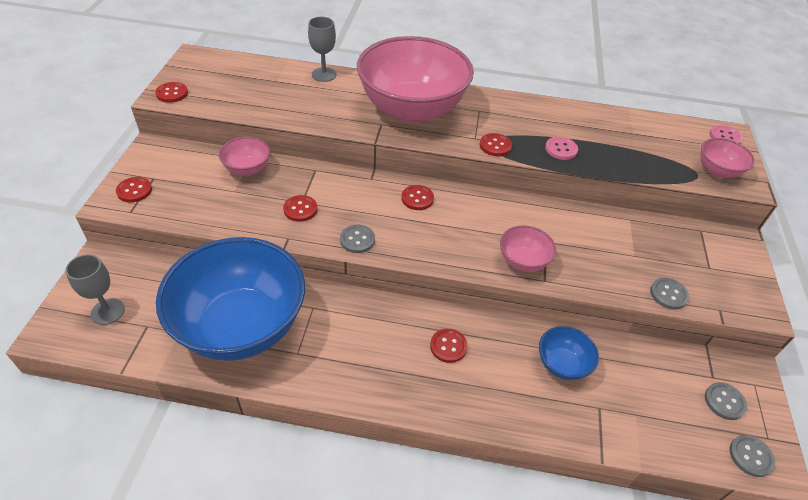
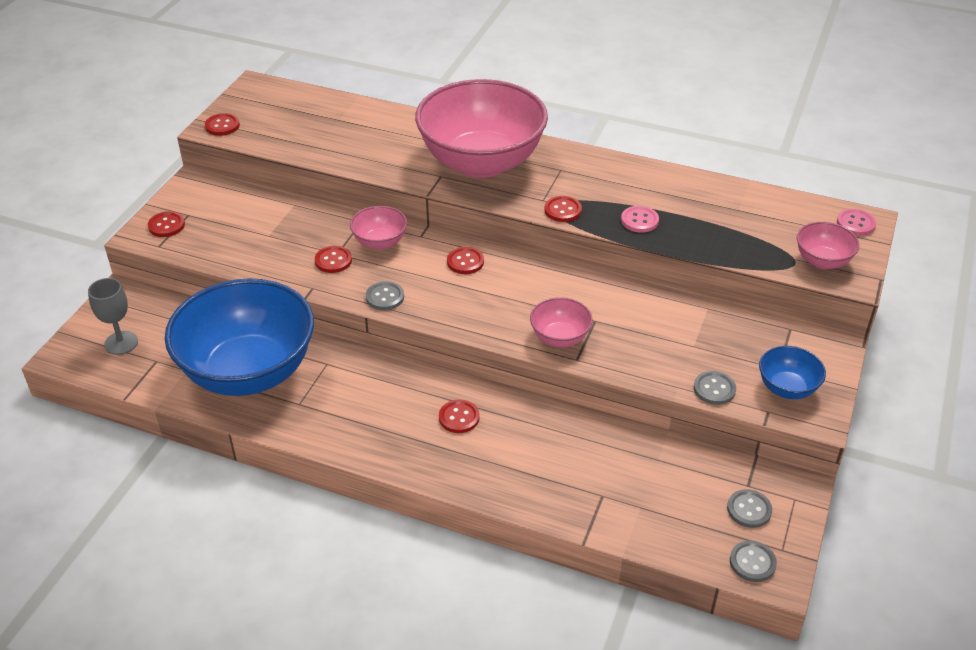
camera: 15 degrees right, 5 degrees down
pink bowl [219,137,270,176] -> pink bowl moved to [350,206,407,250]
grey goblet [308,17,336,82] -> none
blue bowl [539,326,599,380] -> blue bowl moved to [759,346,826,399]

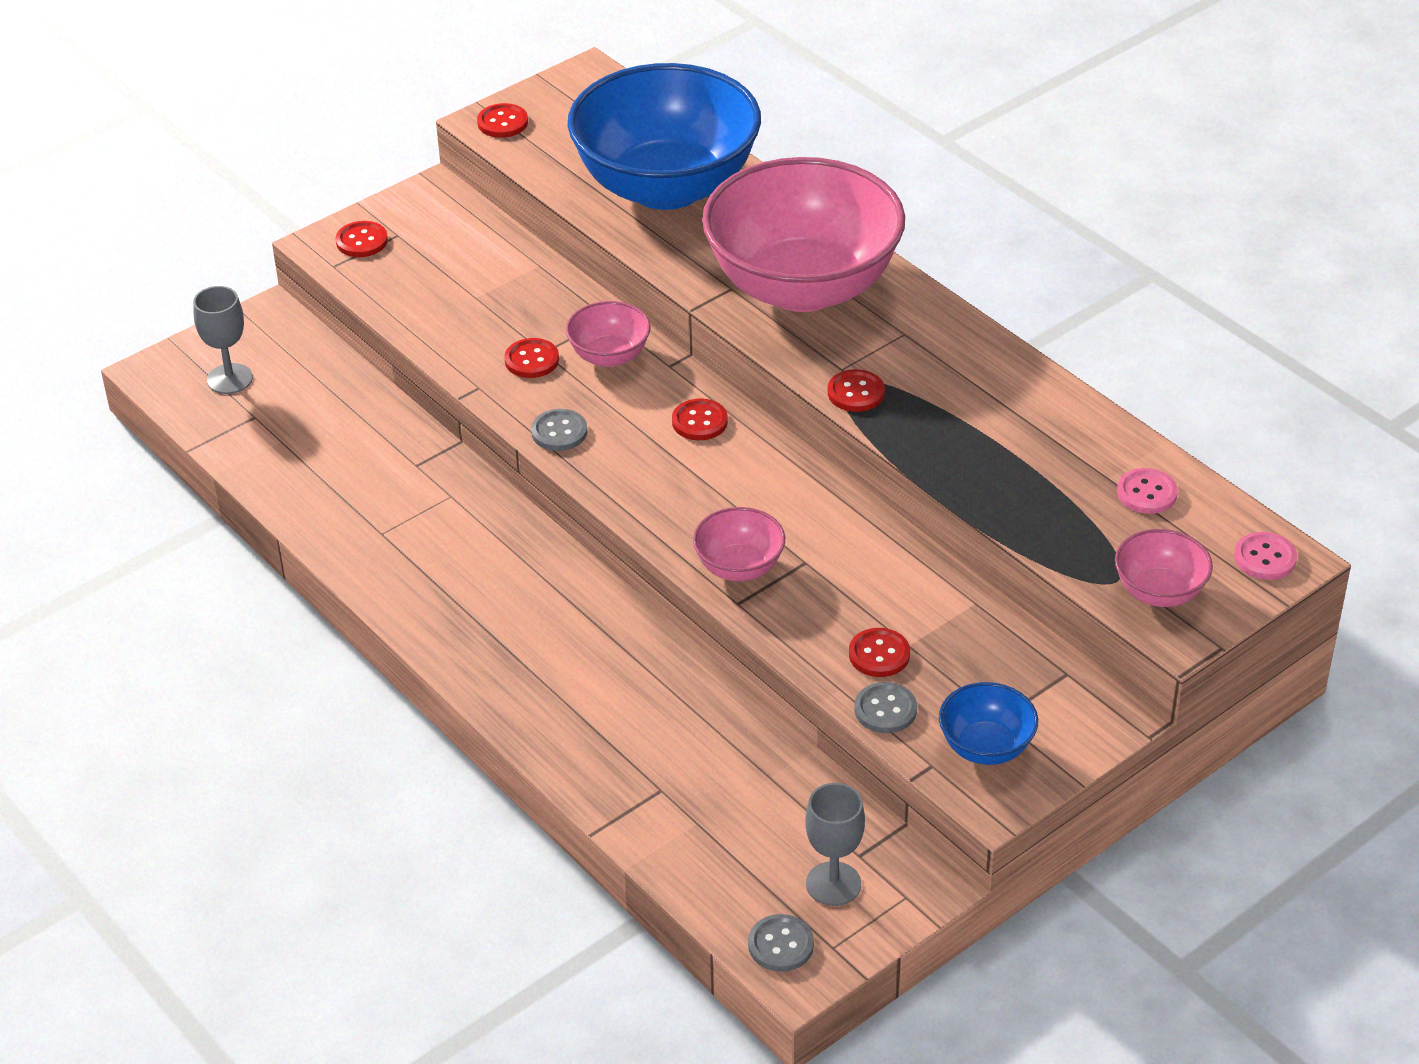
camera: 30 degrees right, 0 degrees up
blue bowl [165,278,314,396] -> blue bowl moved to [568,63,761,210]
red button [439,400,479,433] -> red button moved to [849,628,910,677]
pink button [621,206,659,233] -> pink button moved to [1117,468,1178,514]
grey button [727,489,772,528] -> grey goblet [805,783,865,906]

